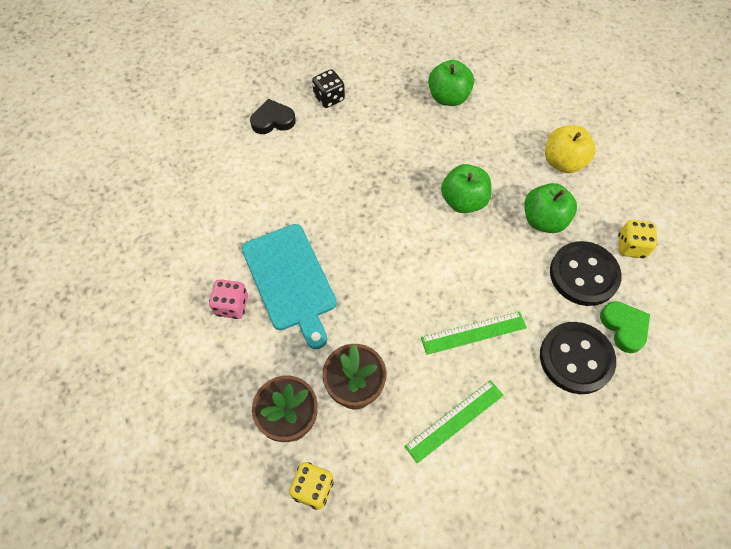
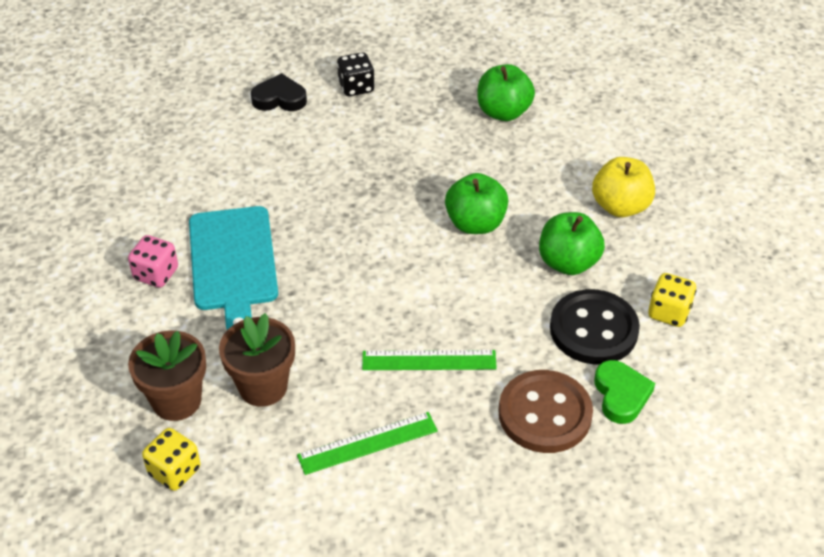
camera: 15 degrees right, 15 degrees down
black button [540,322,616,394] -> brown button [498,370,593,453]

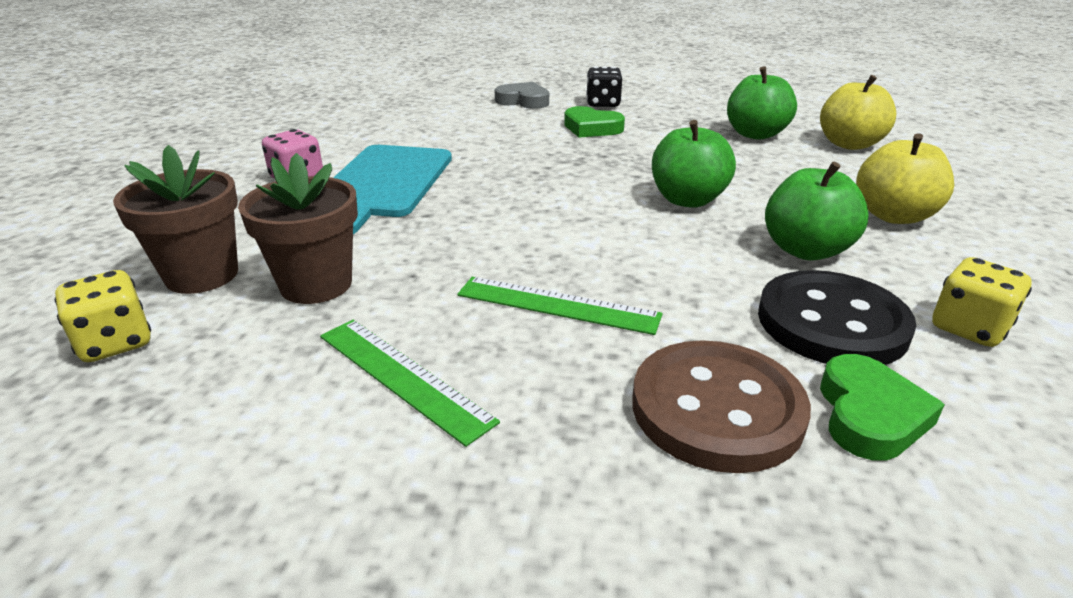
camera: 20 degrees right, 15 degrees down
black heart [251,73,307,111] -> grey heart [495,82,549,109]
green ruler [297,412,438,475] -> green ruler turned 45 degrees clockwise [320,320,500,447]
none -> green heart [564,106,625,138]
none -> yellow apple [820,75,897,150]

